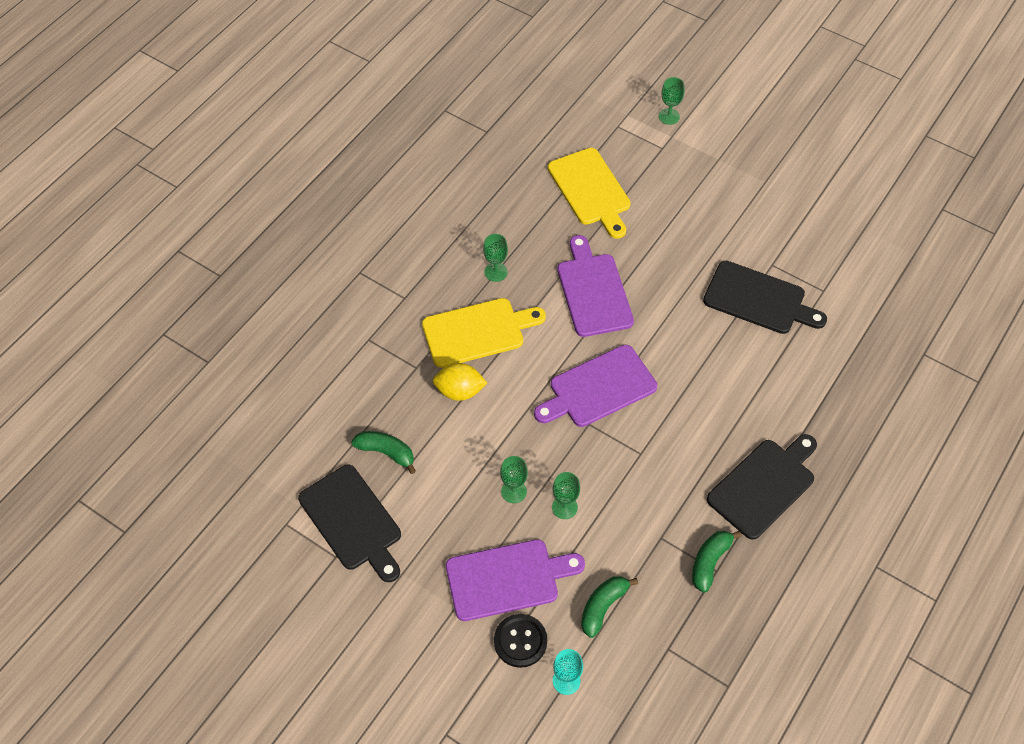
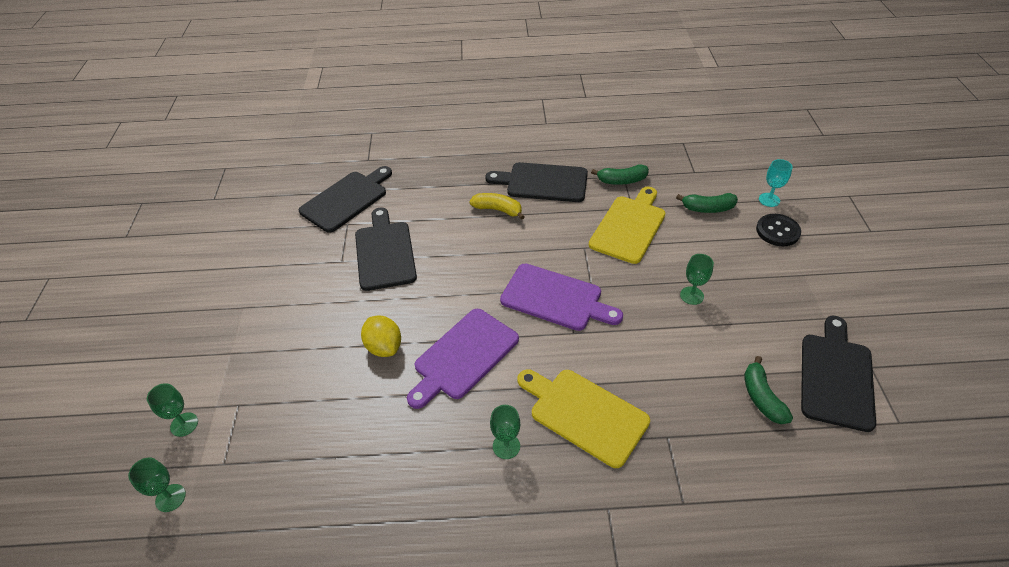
camera: 125 degrees left, 10 degrees down
yellow lemon [433,363,487,401] -> yellow lemon moved to [361,315,401,357]
purple cutting board [446,539,585,621] -> none
yellow cutting board [548,148,631,239] -> yellow cutting board moved to [589,187,665,264]
green goblet [552,472,580,519] -> green goblet moved to [128,458,186,512]
none -> black cutting board [299,166,392,233]
none -> yellow banana [469,193,525,220]

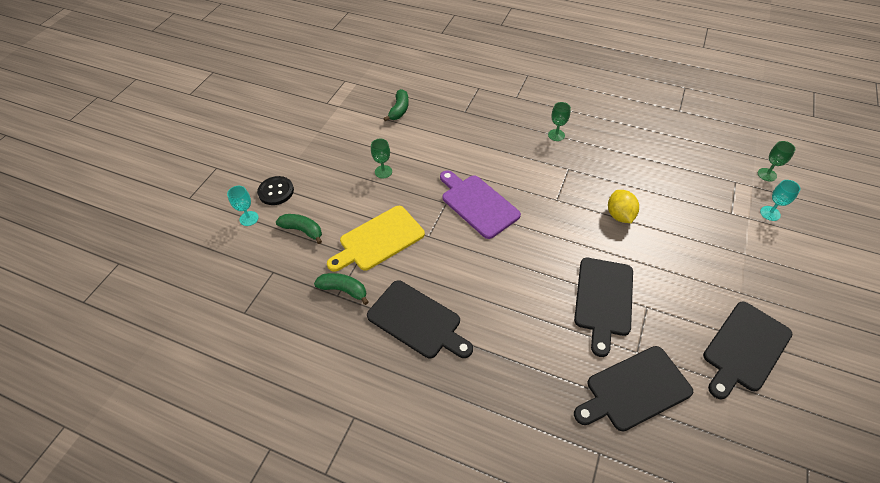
camera: 155 degrees left, 5 degrees up
green goblet [147,383,198,437] -> turquoise goblet [760,180,800,221]
purple cutting board [407,309,519,409] -> none
yellow banana [469,193,525,220] -> none
yellow cutting board [518,369,650,468] -> none
black cutting board [801,316,876,432] -> black cutting board moved to [703,301,792,400]

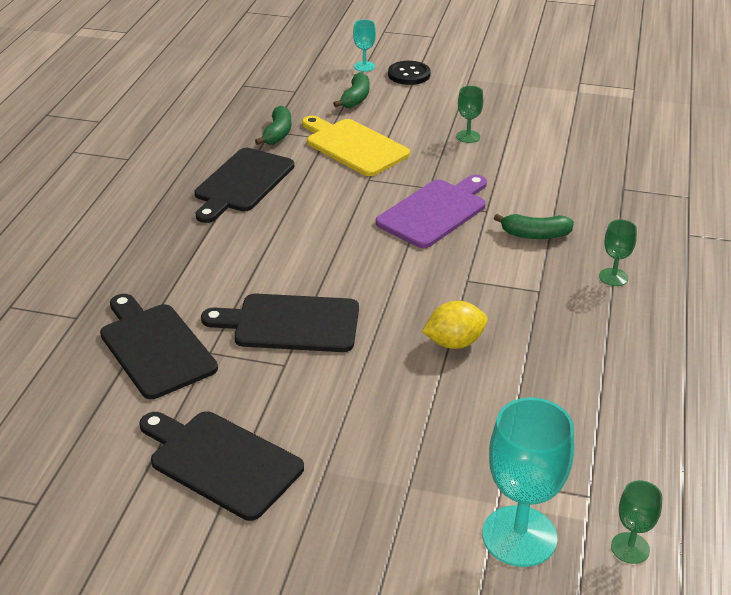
camera: 80 degrees right, 15 degrees down
green banana [383,89,409,122] -> green banana moved to [494,214,574,239]
turquoise goblet [760,180,800,221] -> turquoise goblet [482,397,574,567], size x1.98

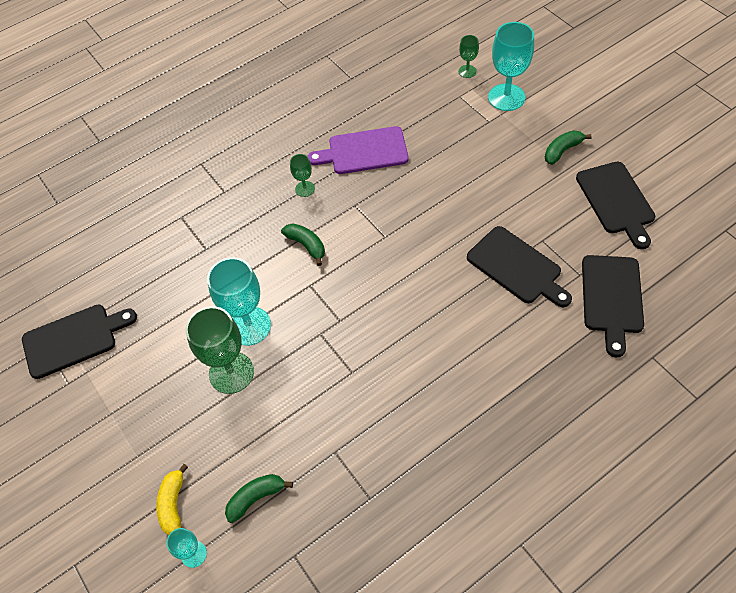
camera: 135 degrees left, 20 degrees up
black cutting board [194,148,294,223] -> black cutting board moved to [22,304,137,379]
green banana [255,106,291,145] -> green banana moved to [545,130,592,165]
yellow cutting board [302,116,410,176] -> none
purple cutting board [376,175,487,248] -> purple cutting board moved to [307,126,408,174]
black button [388,61,431,85] -> yellow banana [156,464,188,535]
yellow lemon [422,301,488,349] -> none
green goblet [456,86,483,143] -> green goblet [186,306,254,394], size x1.98
none -> turquoise goblet [207,257,271,346]

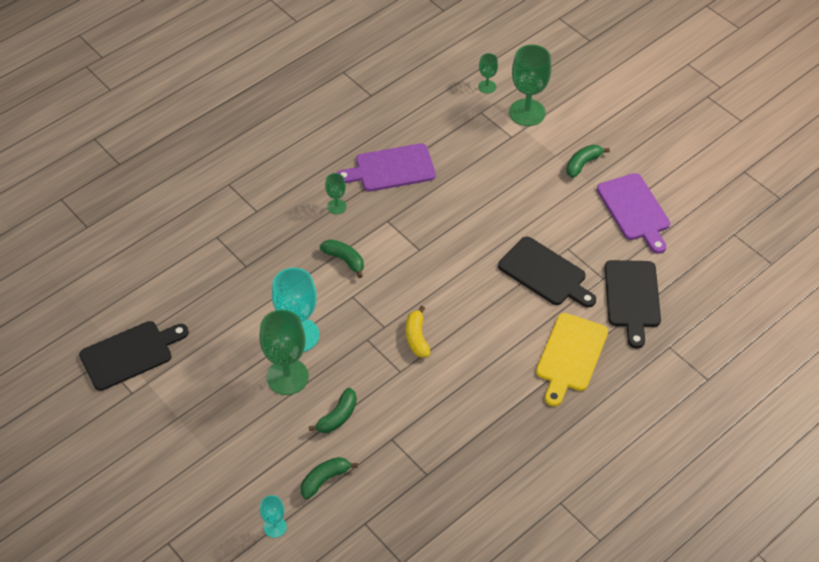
camera: 10 degrees left, 5 degrees down
yellow banana [156,464,188,535] -> yellow banana moved to [406,306,430,358]
turquoise goblet [488,22,534,111] -> green goblet [509,44,551,126]
black cutting board [576,162,655,249] -> purple cutting board [597,173,670,254]
none -> green banana [309,388,357,433]
none -> yellow cutting board [536,313,608,406]

